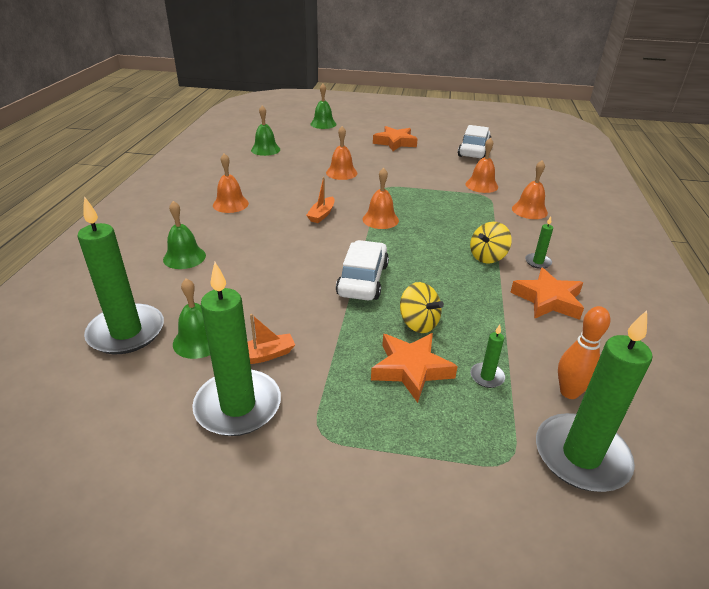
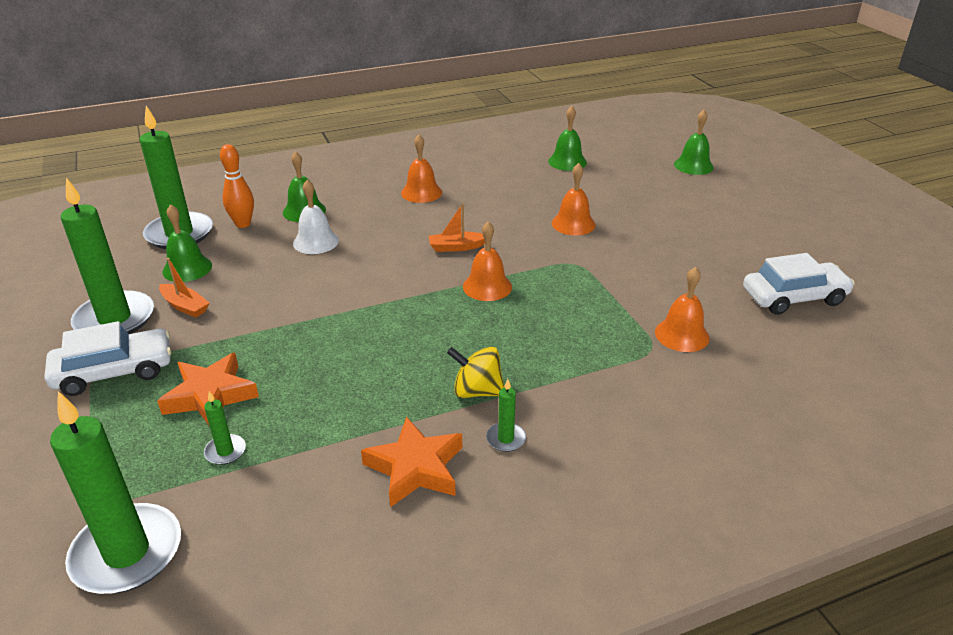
camera: 60 degrees right, 0 degrees up
white car [336,240,389,301] -> white car moved to [45,321,172,396]
orange star [373,126,418,151] -> none
yellow spinning top [400,282,444,333] -> none
orange bell [512,160,548,219] -> none
orange bowling pin [558,306,610,399] -> orange bowling pin moved to [220,144,254,228]
none -> white bell [293,180,339,254]

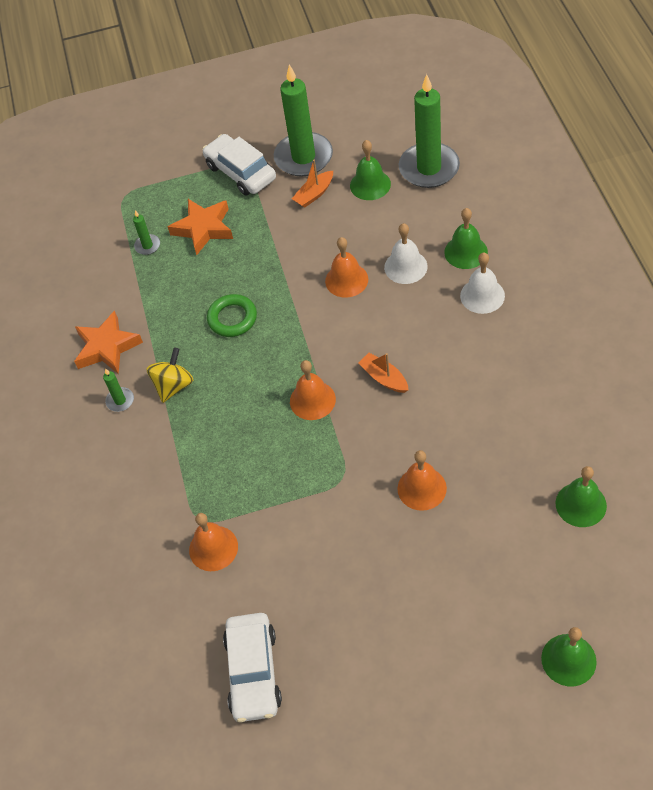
camera: 105 degrees right, 20 degrees up
white car [45,321,172,396] -> white car turned 150 degrees clockwise [203,134,276,195]
green candle [50,391,181,594] -> none
orange bowling pin [220,144,254,228] -> none
orange bell [401,135,442,203] -> orange bell moved to [325,237,368,298]
orange boat [429,203,485,252] -> orange boat turned 45 degrees counterclockwise [358,353,409,393]
none -> green ring [207,294,257,337]
none -> white bell [460,252,505,314]

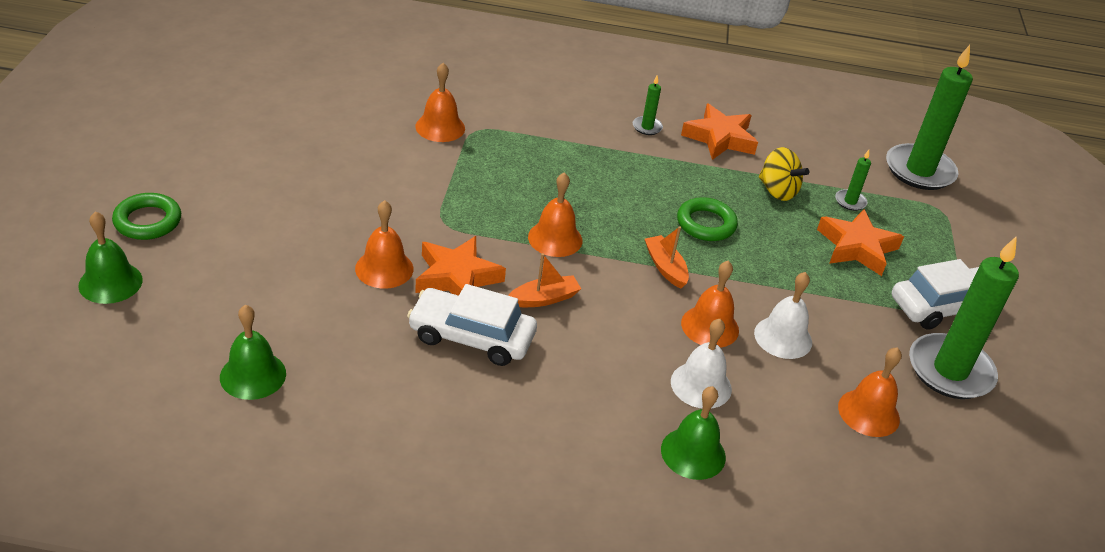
camera: 100 degrees right, 15 degrees down
yellow spinning top [146,347,193,403] -> yellow spinning top moved to [759,147,809,201]
white car [223,613,282,722] -> white car moved to [407,284,537,366]
orange boat [292,160,333,208] -> orange boat moved to [645,226,689,289]
green bell [350,140,391,200] -> orange bell [838,347,902,437]
green candle [399,74,460,188] -> green candle moved to [886,45,973,190]
white bell [460,252,505,314] -> white bell moved to [754,272,812,359]
none -> green ring [112,193,181,240]
none -> orange star [415,236,506,296]

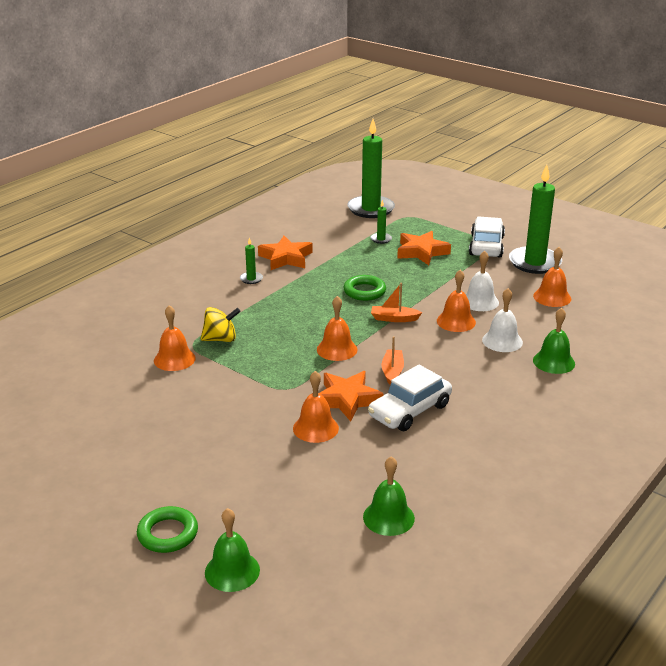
camera: 55 degrees left, 10 degrees down
yellow spinning top [759,147,809,201] -> yellow spinning top moved to [201,307,241,342]

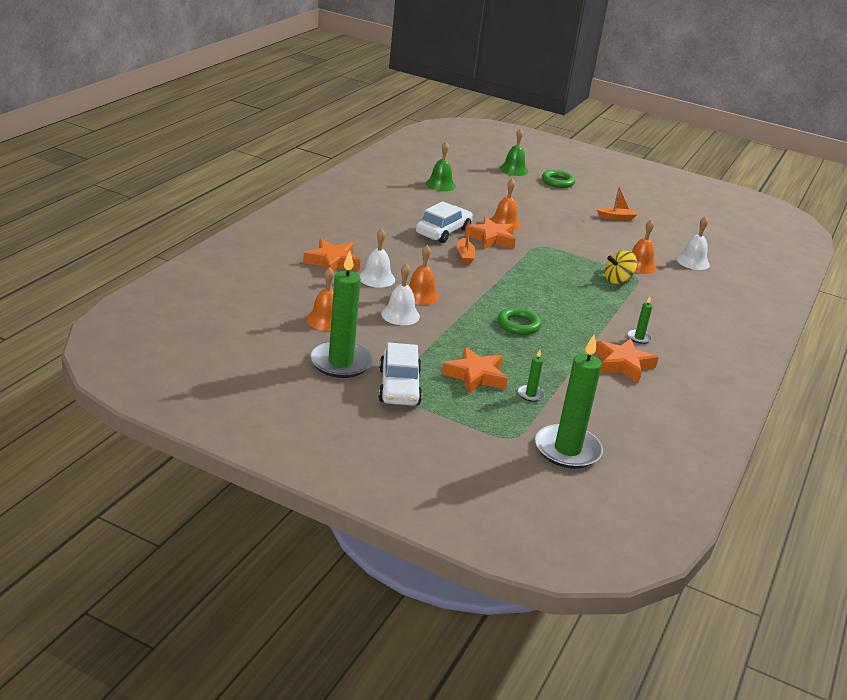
camera: 165 degrees right, 0 degrees up
orange bell [317,296,357,361] -> none
orange boat [371,283,423,322] -> orange boat moved to [597,187,637,220]
green bell [533,308,575,374] -> orange star [303,239,360,272]
none -> white bell [677,216,710,270]

